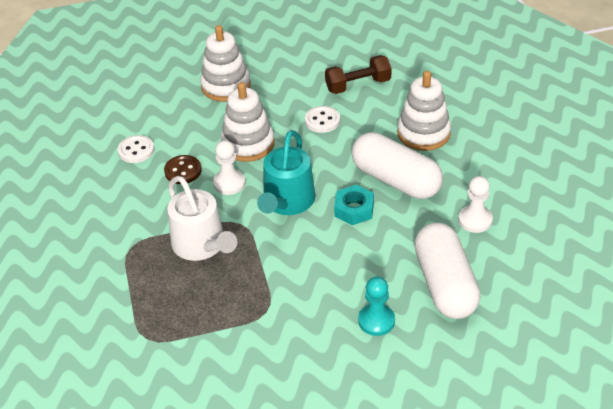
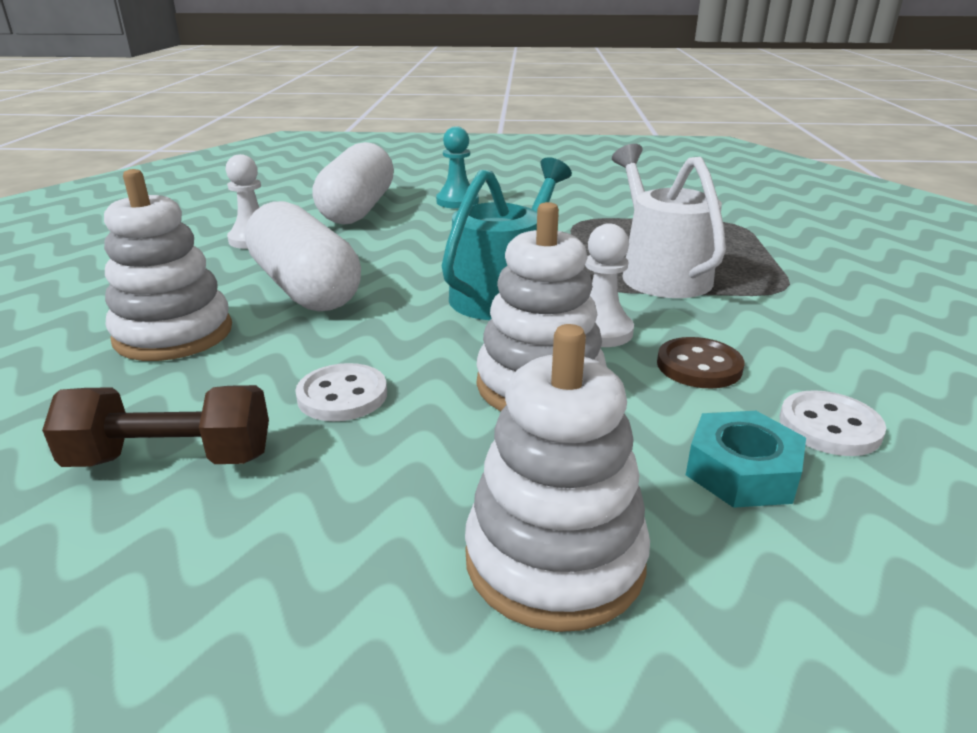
camera: 165 degrees left, 15 degrees down
turquoise nut [334,185,374,225] -> turquoise nut moved to [686,411,806,508]

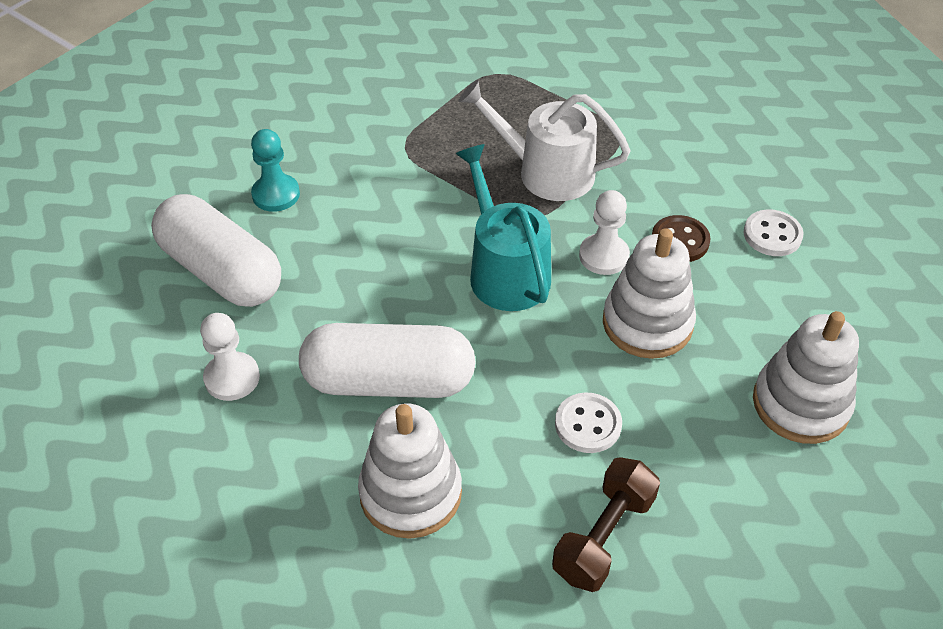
camera: 55 degrees left, 20 degrees up
turquoise nut [686,411,806,508] -> none

